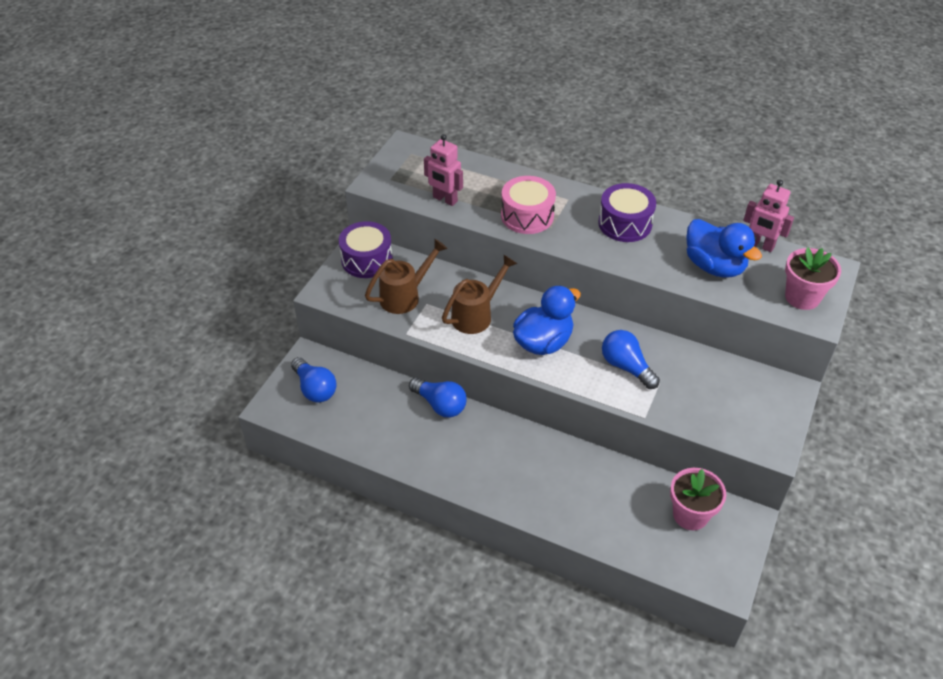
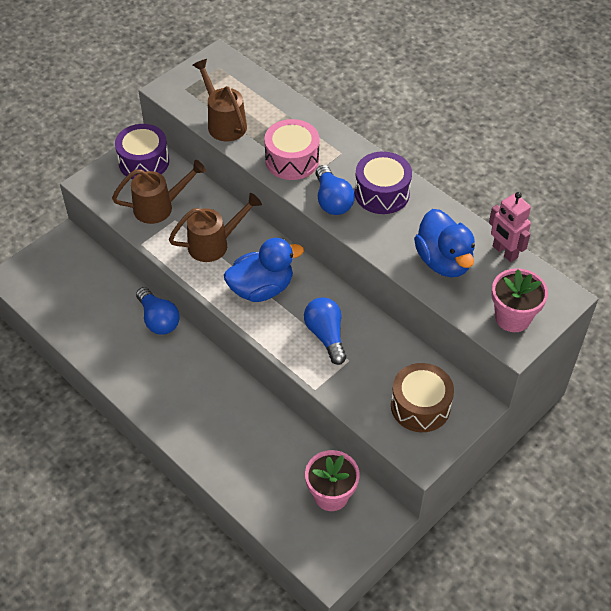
camera: 20 degrees right, 5 degrees up
blue light bulb [291,357,337,402] -> blue light bulb moved to [315,165,355,215]
pink robot [424,134,463,206] -> brown watering can [192,59,247,141]
none -> brown drum [391,363,454,432]

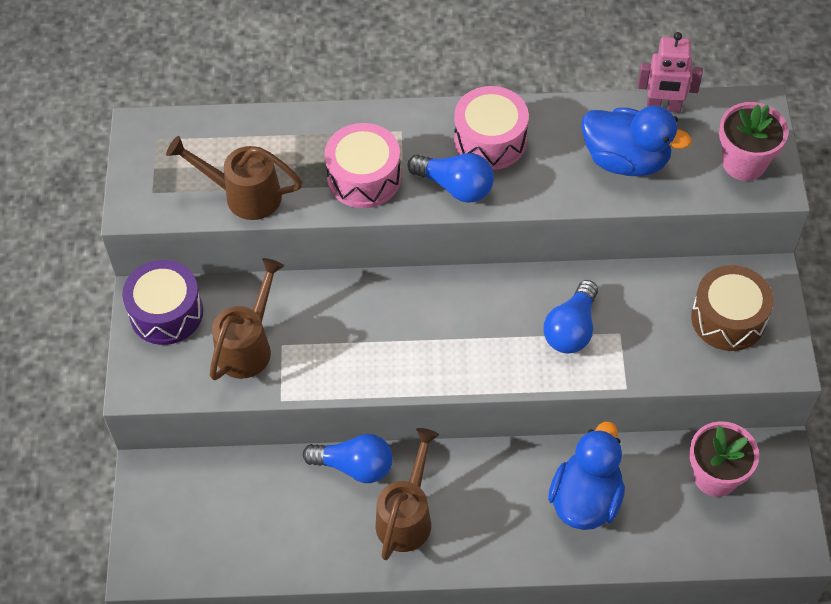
camera: 45 degrees left, 5 degrees up
brown watering can [169,193,262,262] -> brown watering can moved to [376,428,439,560]
blue duck [224,238,304,302] -> blue duck moved to [548,421,625,530]
blue light bulb [304,297,346,365] -> blue light bulb turned 90 degrees counterclockwise [543,280,598,354]
purple drum [355,151,412,214] -> pink drum [454,86,529,170]

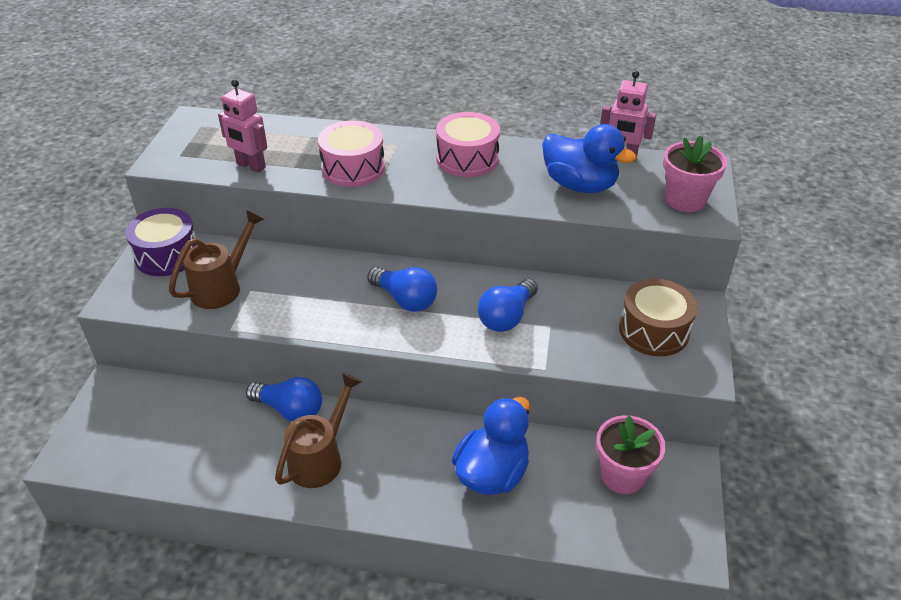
camera: 10 degrees right, 15 degrees down
brown watering can [166,136,302,220] -> pink robot [218,79,267,173]
blue light bulb [407,153,494,203] -> blue light bulb moved to [367,267,437,312]

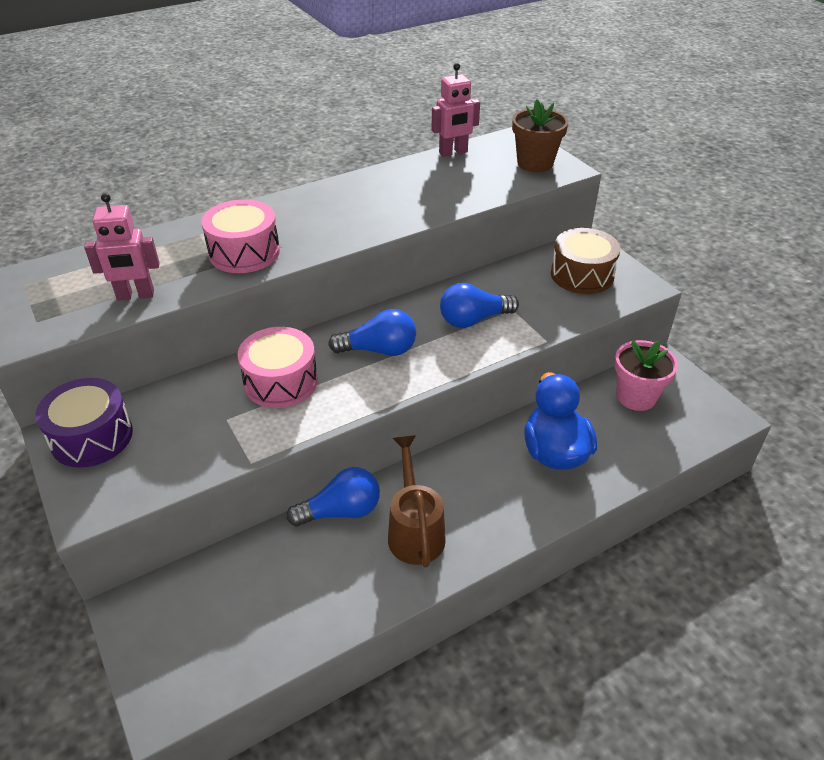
camera: 40 degrees left, 0 degrees up
brown watering can [169,210,264,309] -> none
pink drum [436,112,500,177] -> pink drum moved to [237,327,318,408]
blue light bulb [478,279,538,332] -> blue light bulb turned 75 degrees clockwise [440,283,519,328]
blue duck [542,124,637,193] -> none
pink flower pot [663,136,727,212] -> brown flower pot [512,99,568,172]

